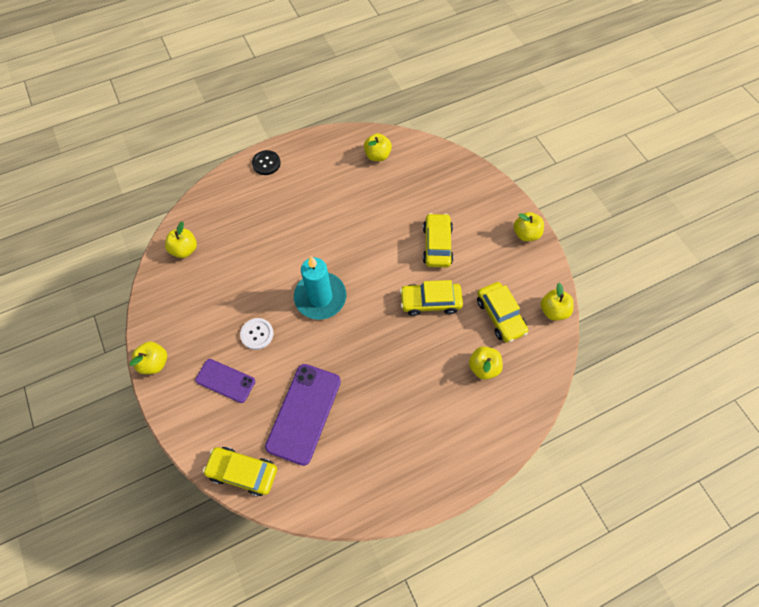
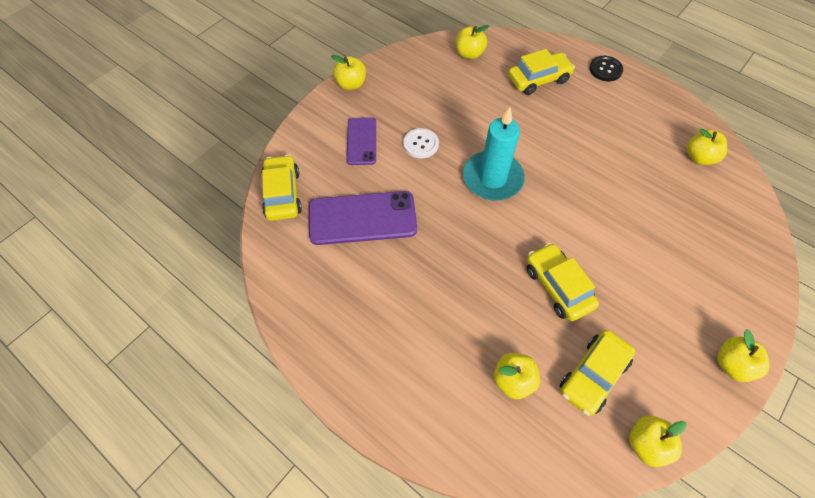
camera: 65 degrees right, 5 degrees down
yellow car [423,213,454,268] -> yellow car moved to [508,49,575,95]

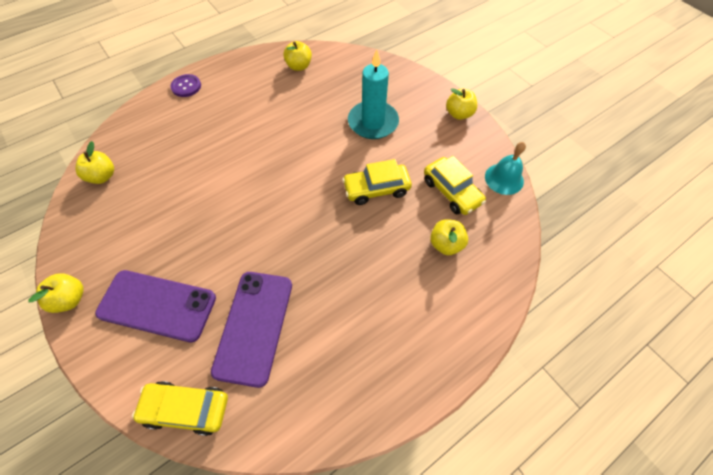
camera: 75 degrees left, 0 degrees up
purple phone [346,117,376,165] -> purple phone [95,270,216,342], size x1.65
white button [403,128,439,158] -> none
turquoise candle [463,107,525,201] -> turquoise candle moved to [348,49,399,139]
yellow car [508,49,575,95] -> none
black button [589,56,623,81] -> purple button [171,74,201,97]
yellow apple [629,415,687,467] -> turquoise bell [485,142,526,195]

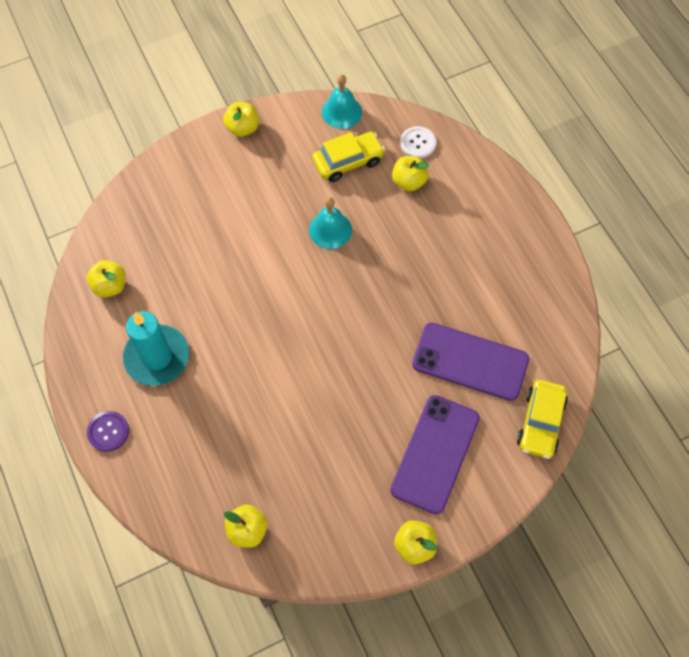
camera: 80 degrees left, 5 degrees up
yellow car [342,159,412,205] -> turquoise bell [309,197,352,249]
turquoise candle [348,49,399,139] -> turquoise candle moved to [123,311,189,386]
none -> white button [400,126,436,158]

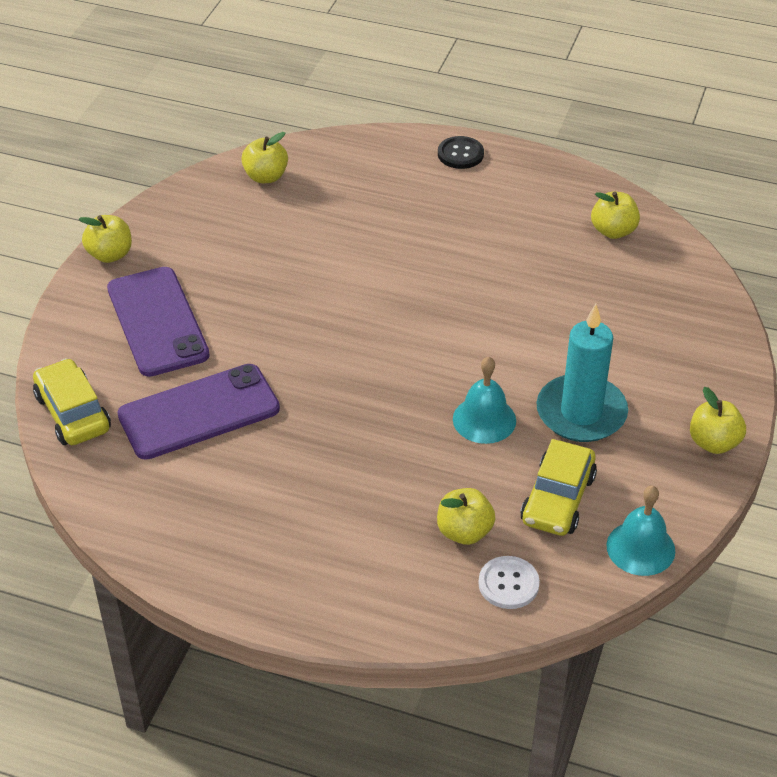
camera: 135 degrees right, 20 degrees down
purple button [87,411,129,452] -> black button [438,136,484,169]
turquoise candle [123,311,189,386] -> turquoise candle moved to [537,304,628,442]

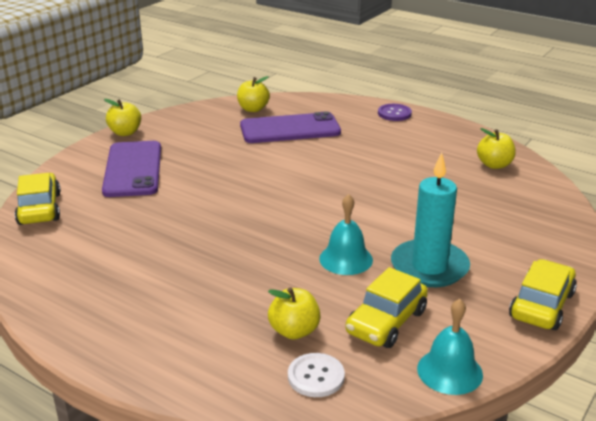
camera: 15 degrees right, 15 degrees down
purple phone [117,364,280,460] -> purple phone moved to [240,112,341,143]
black button [438,136,484,169] -> purple button [378,104,412,121]
yellow apple [690,387,746,454] -> yellow car [509,259,577,330]

